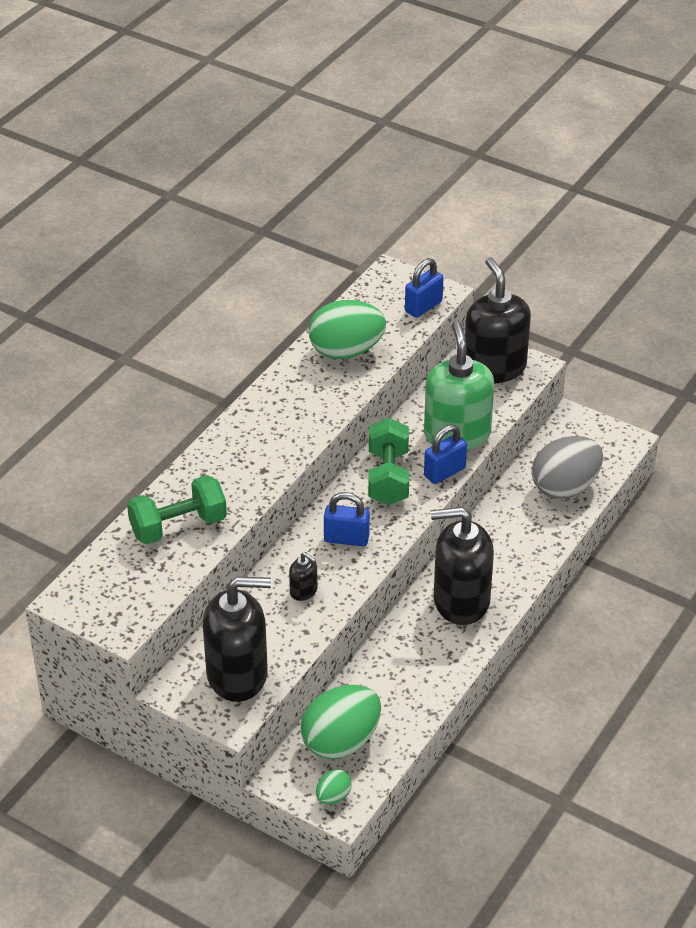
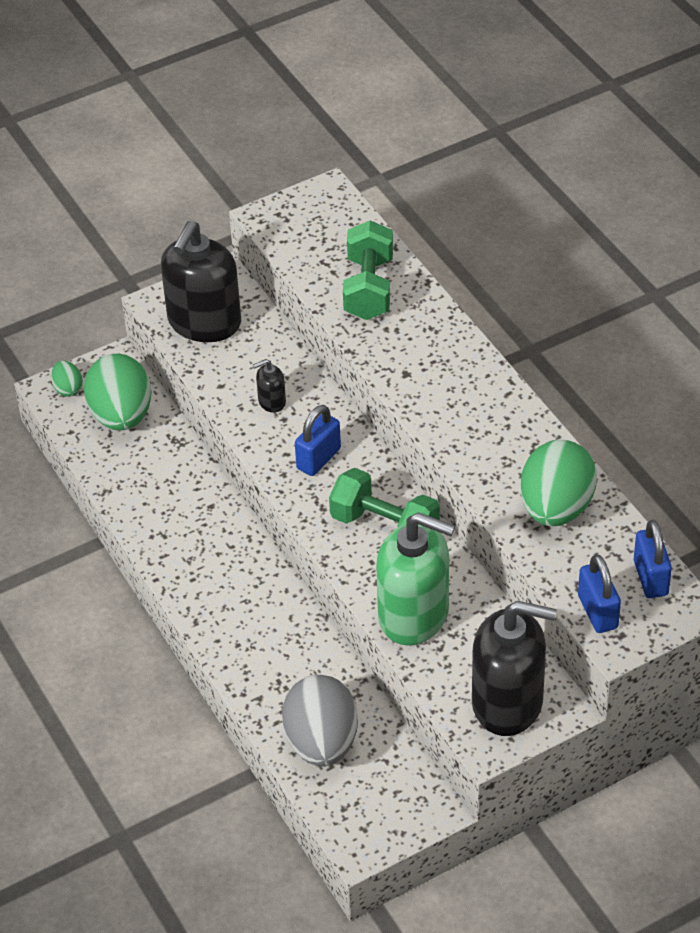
camera: 120 degrees right, 5 degrees up
blue padlock [424,425,467,484] -> blue padlock moved to [634,520,672,598]
black soap dispenser [431,507,494,625] -> none

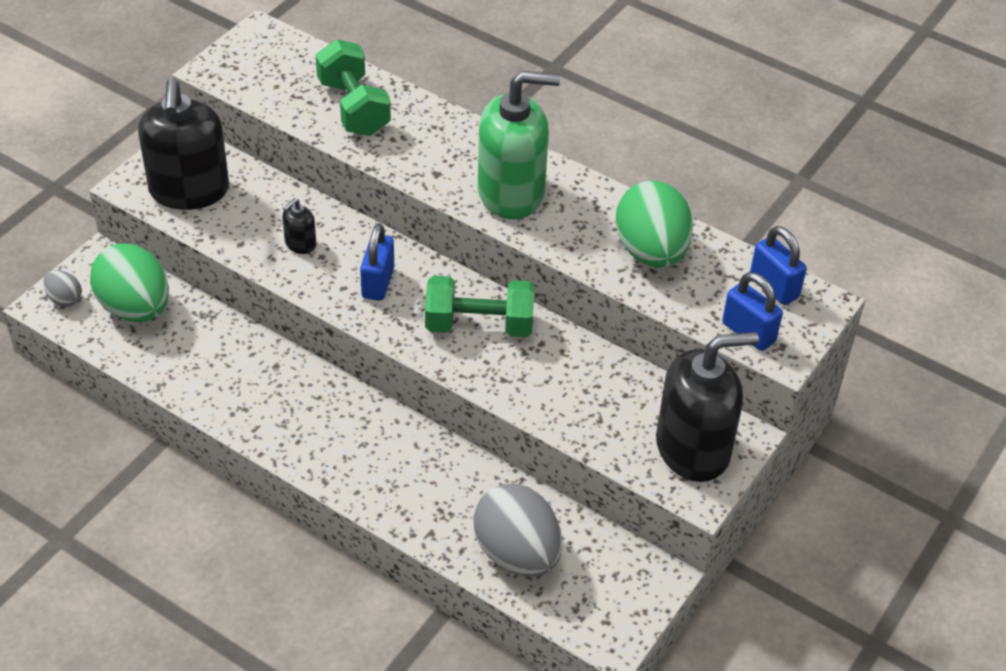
camera: 30 degrees left, 0 degrees up
green egg [51,360,83,397] -> grey egg [43,270,82,307]
green soap dispenser [376,512,455,645] -> green soap dispenser moved to [478,71,560,219]

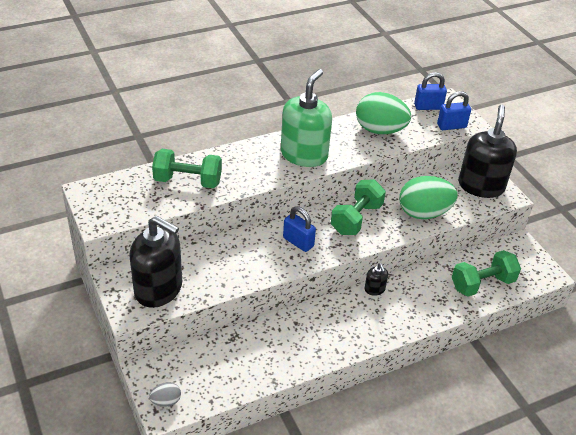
camera: 60 degrees left, 5 degrees down
green egg [90,243,169,322] -> green egg moved to [399,176,458,219]
black soap dispenser [282,198,316,254] -> black soap dispenser moved to [365,263,388,296]
grey egg [473,483,562,577] -> green dumbbell [452,250,521,297]

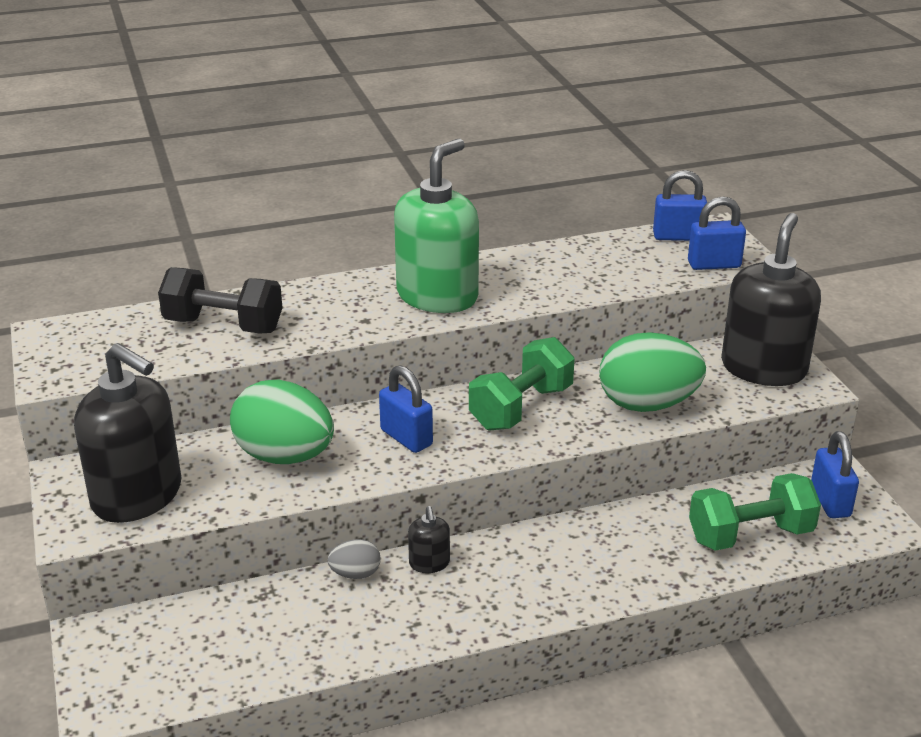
camera: 10 degrees right, 10 degrees down
grey egg [149,382,181,407] -> grey egg moved to [327,539,380,579]
green dumbbell [152,149,222,188] -> black dumbbell [158,267,283,334]
green egg [356,92,411,134] -> green egg moved to [230,380,334,464]
black soap dispenser [365,263,388,296] -> black soap dispenser moved to [408,506,450,573]
none -> blue padlock [811,431,859,518]

